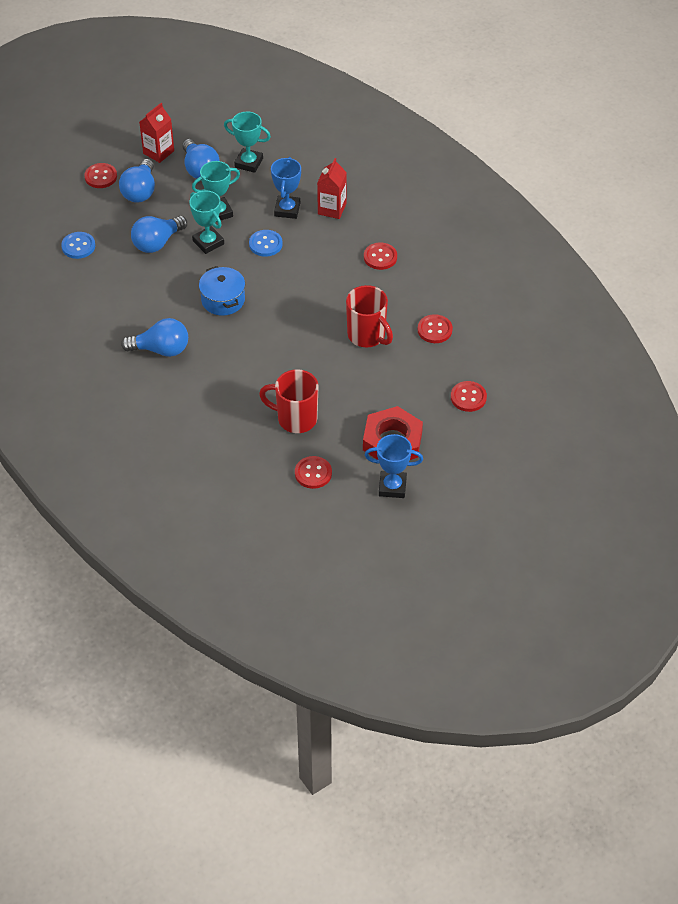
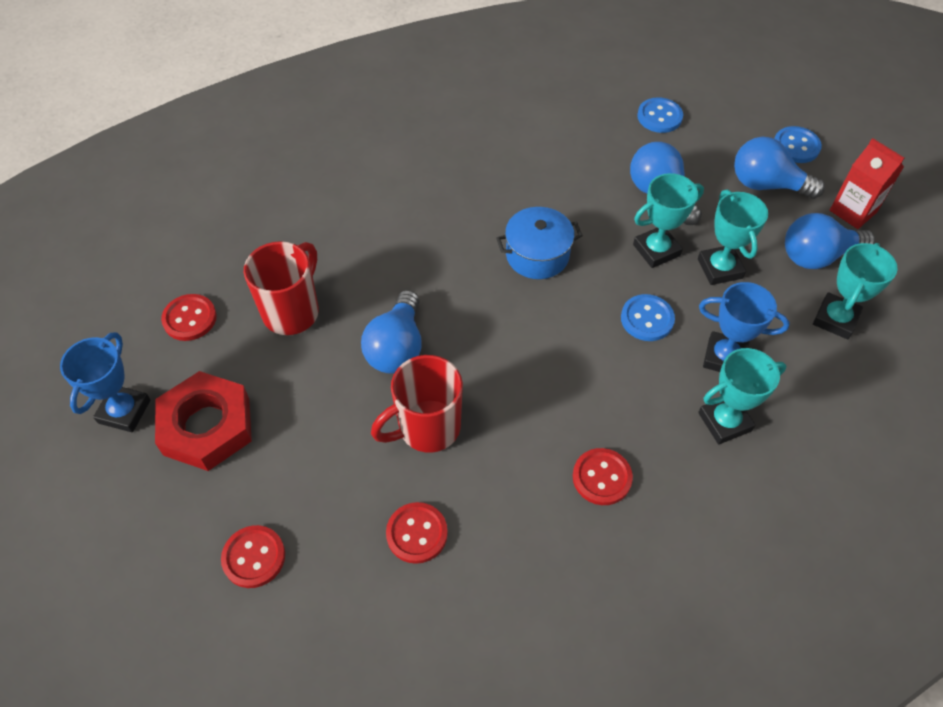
camera: 100 degrees right, 5 degrees up
red button [84,163,117,188] -> blue button [774,126,822,163]
blue light bulb [121,318,188,357] -> blue light bulb moved to [361,290,422,374]
red carton [317,158,347,219] -> turquoise trophy [698,348,786,444]

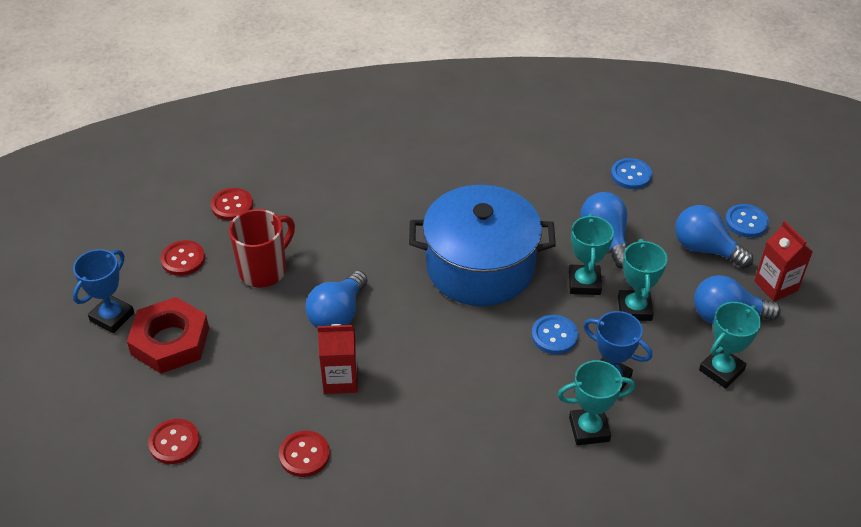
camera: 15 degrees right, 10 degrees down
red mug [371,355,463,453] -> red carton [318,324,358,394]
blue pot [496,207,583,279] -> blue pot [409,185,556,306], size x1.96
red button [573,448,633,505] -> red button moved to [211,188,253,221]
turquoise trophy [633,173,704,268] -> turquoise trophy turned 75 degrees counterclockwise [569,214,614,295]

